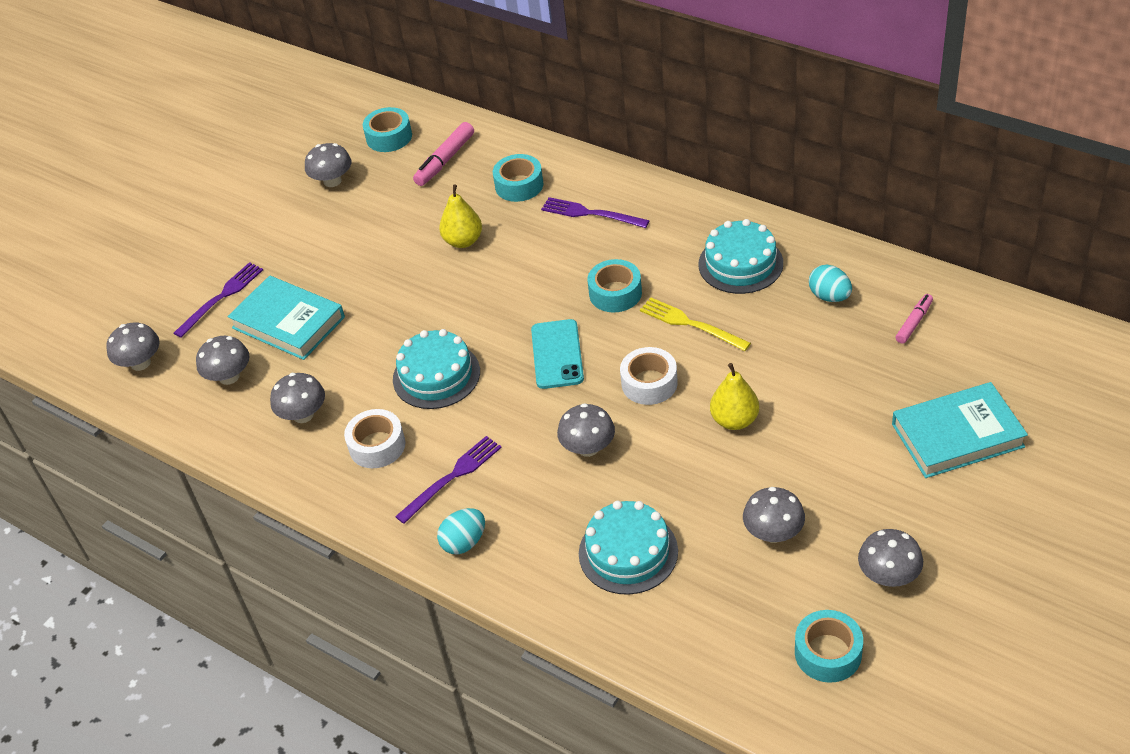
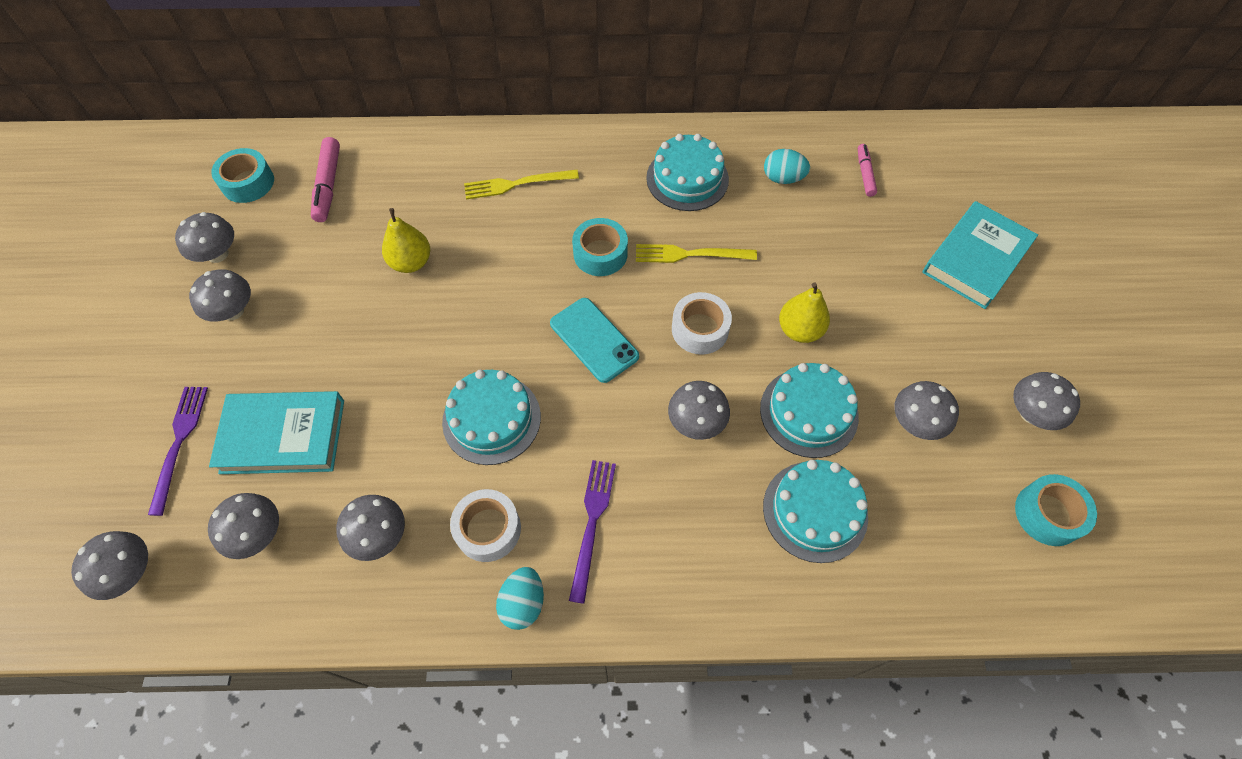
camera: 40 degrees left, 15 degrees up
turquoise egg [437,508,485,555] -> turquoise egg moved to [496,567,544,630]
turquoise tape [493,154,544,202] -> none
purple fork [541,197,650,228] -> yellow fork [464,170,579,199]
none -> grey mushroom [189,270,251,322]
none -> turquoise cake [760,363,859,458]

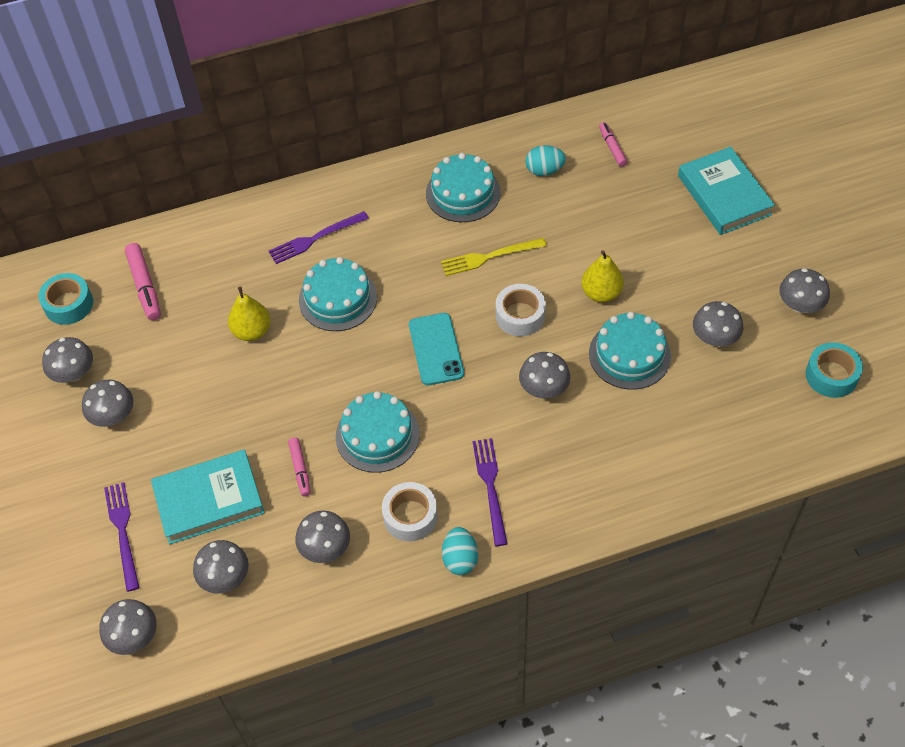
camera: 15 degrees left, 5 degrees down
yellow fork [464,170,579,199] -> purple fork [269,211,369,264]
turquoise phone [550,298,639,383] -> turquoise phone turned 45 degrees clockwise [409,313,464,385]
turquoise tape [572,218,628,276] -> none
turquoise cake [763,460,868,563] -> turquoise cake moved to [299,257,377,331]
turquoise book [922,201,1038,309] -> turquoise book turned 45 degrees counterclockwise [678,147,775,235]
none -> pink marker [288,437,311,496]

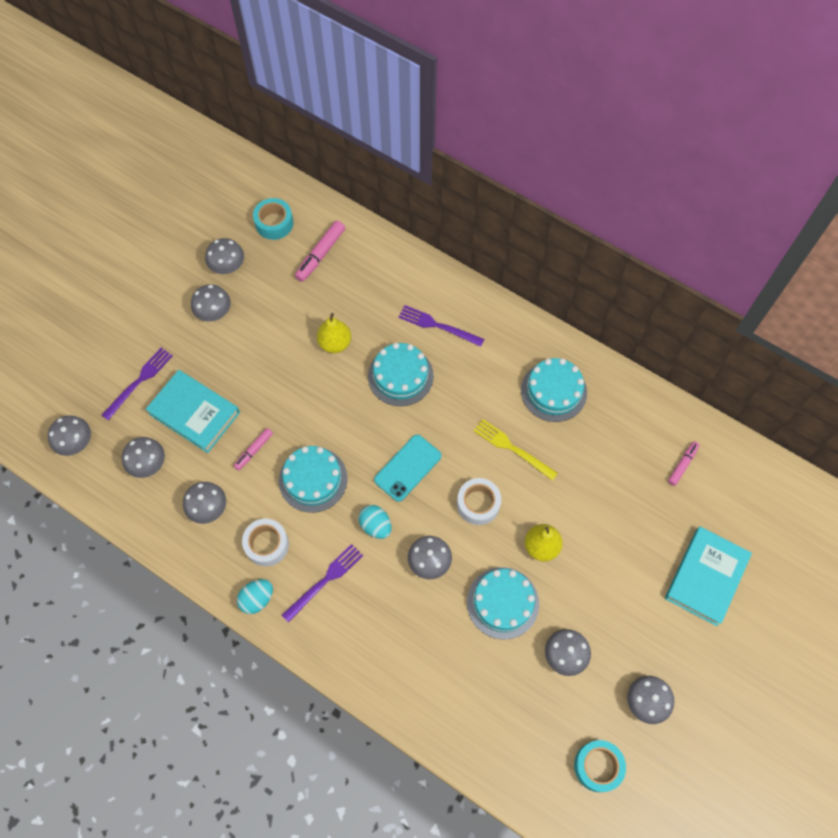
camera: 50 degrees right, 10 degrees up
turquoise egg [526,145,566,176] -> turquoise egg moved to [358,505,392,539]

